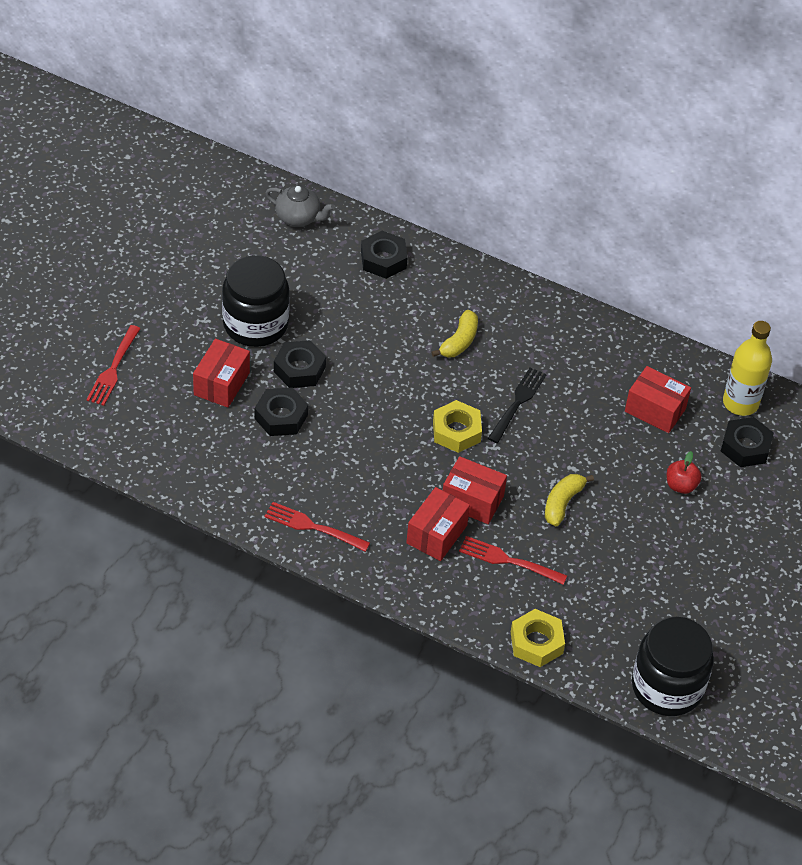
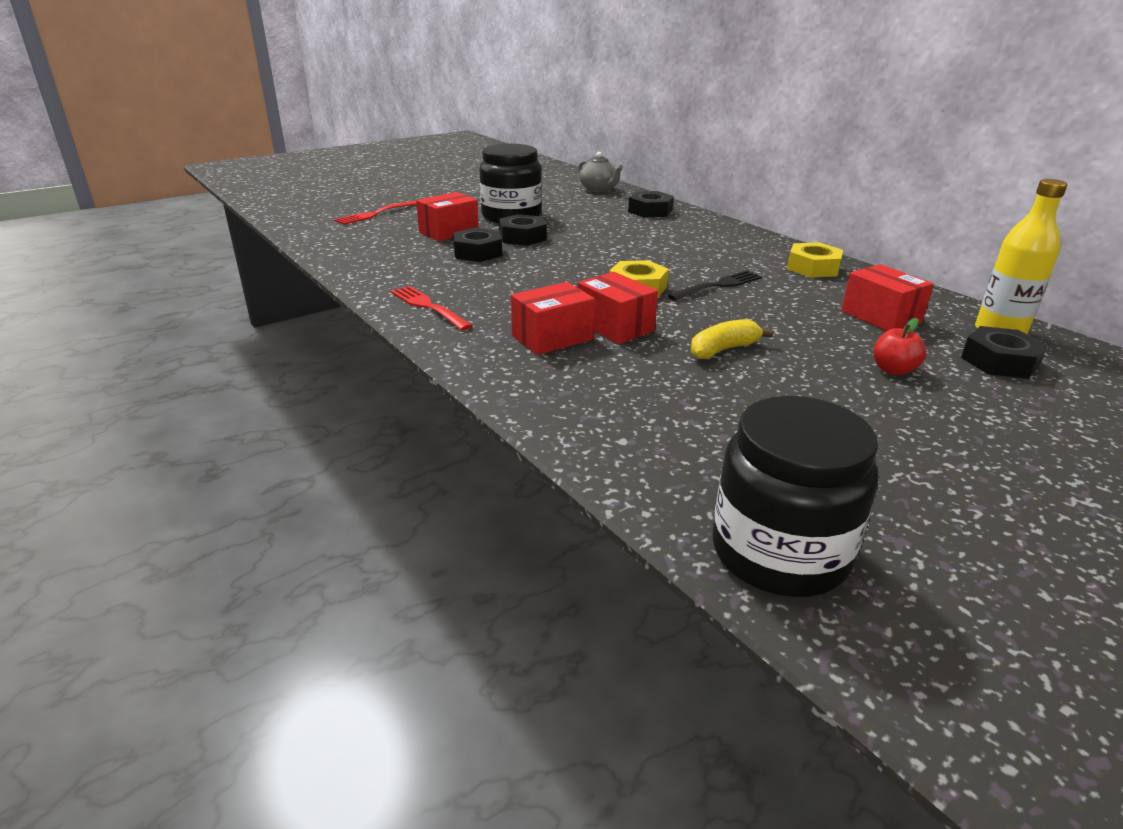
camera: 30 degrees right, 20 degrees down
yellow banana [431,310,478,357] -> none
red fork [459,536,567,585] -> none
yellow nut [511,609,565,667] -> yellow nut moved to [787,242,843,278]

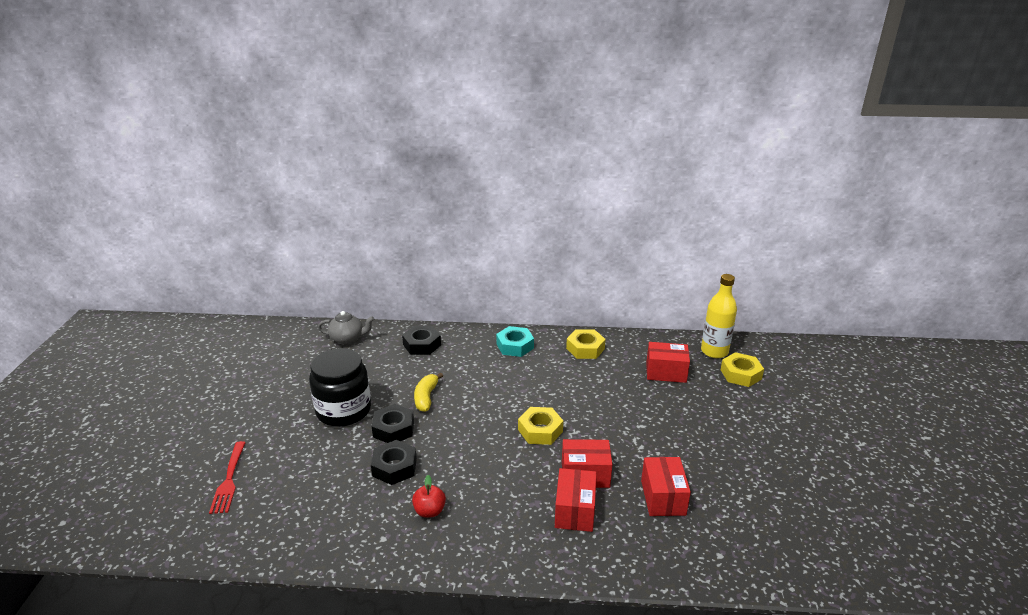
camera: 50 degrees left, 0 degrees up
red fork [391,286,473,331] -> none
red box [416,192,479,241] -> red box moved to [641,457,691,516]
black fork [667,270,762,301] -> none
yellow banana [691,319,773,359] -> yellow banana moved to [414,373,443,412]
black jar [713,396,878,597] -> none
red apple [874,318,926,375] -> red apple moved to [412,475,446,518]
black nut [961,326,1048,379] -> yellow nut [721,352,764,387]
none -> turquoise nut [496,326,534,357]

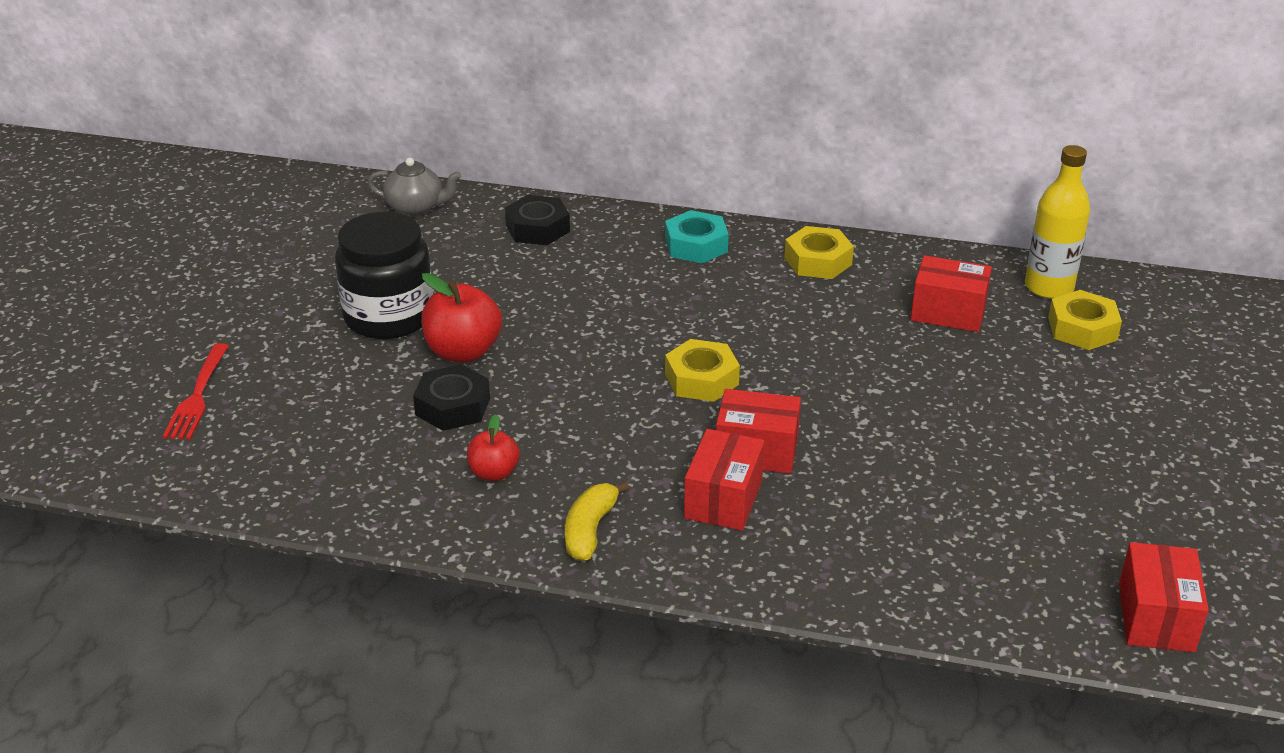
camera: 10 degrees right, 5 degrees up
black nut [372,404,414,443] -> red apple [421,273,502,362]
yellow banana [414,373,443,412] -> yellow banana moved to [565,481,629,561]
red box [641,457,691,516] -> red box moved to [1119,542,1209,652]

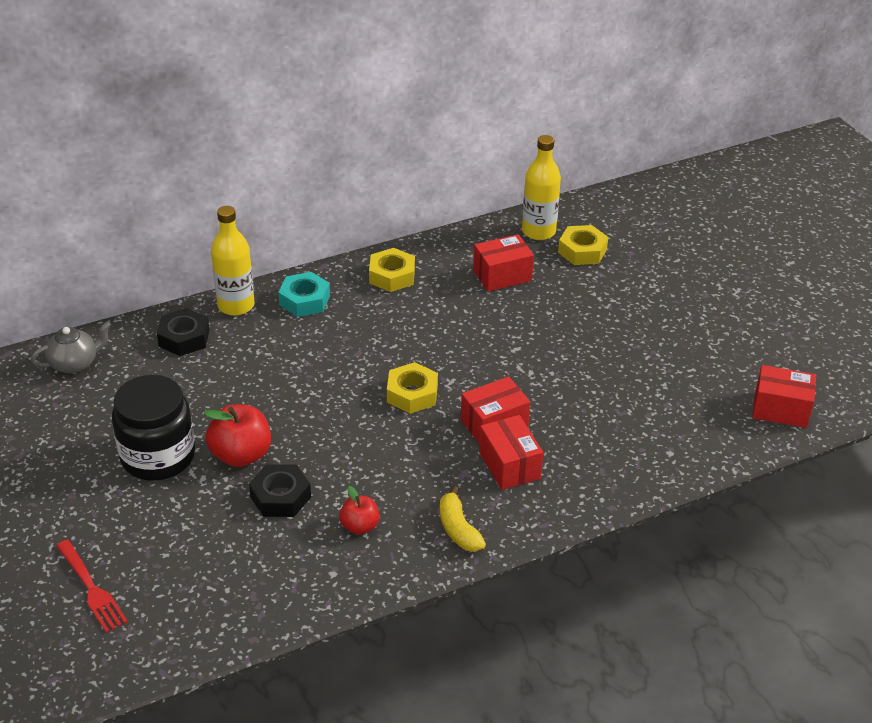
camera: 40 degrees left, 5 degrees up
red box [1119,542,1209,652] -> red box turned 45 degrees counterclockwise [752,365,816,428]
none -> yellow bottle [211,206,254,316]

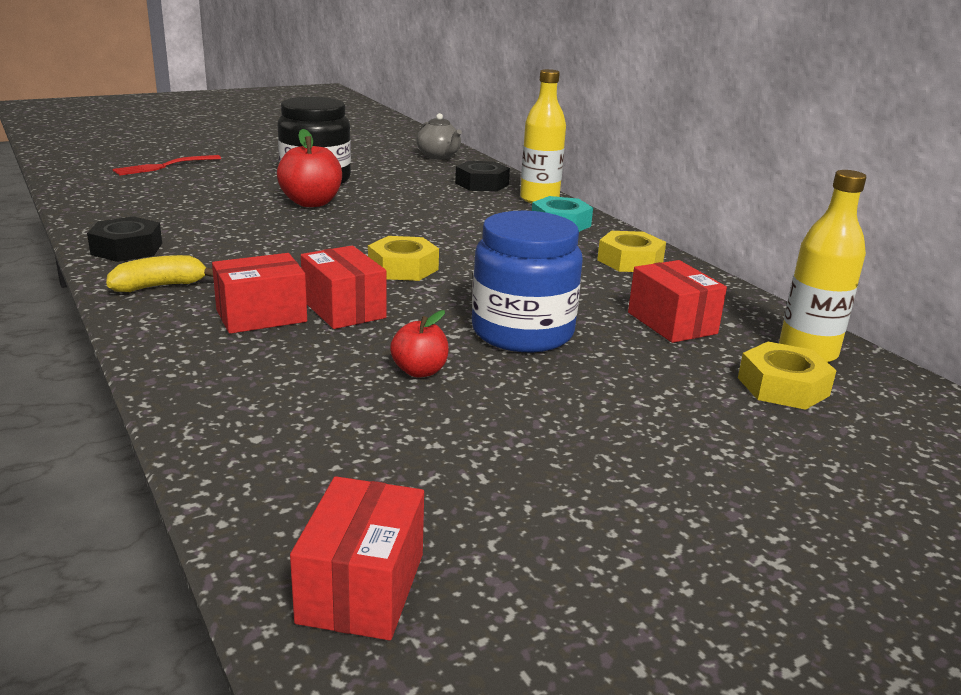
camera: 85 degrees right, 15 degrees down
black nut [249,464,311,517] -> black nut moved to [87,216,162,262]
red apple [339,486,380,535] -> red apple moved to [390,310,449,378]
none -> blue jar [472,211,583,352]

